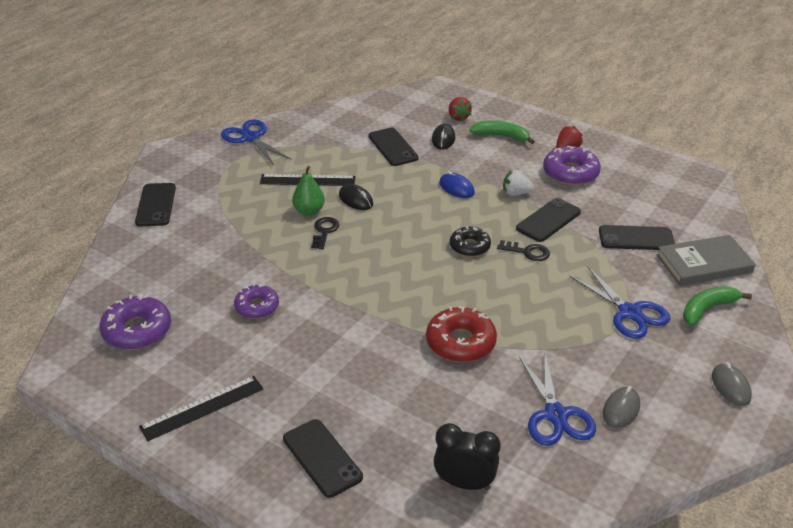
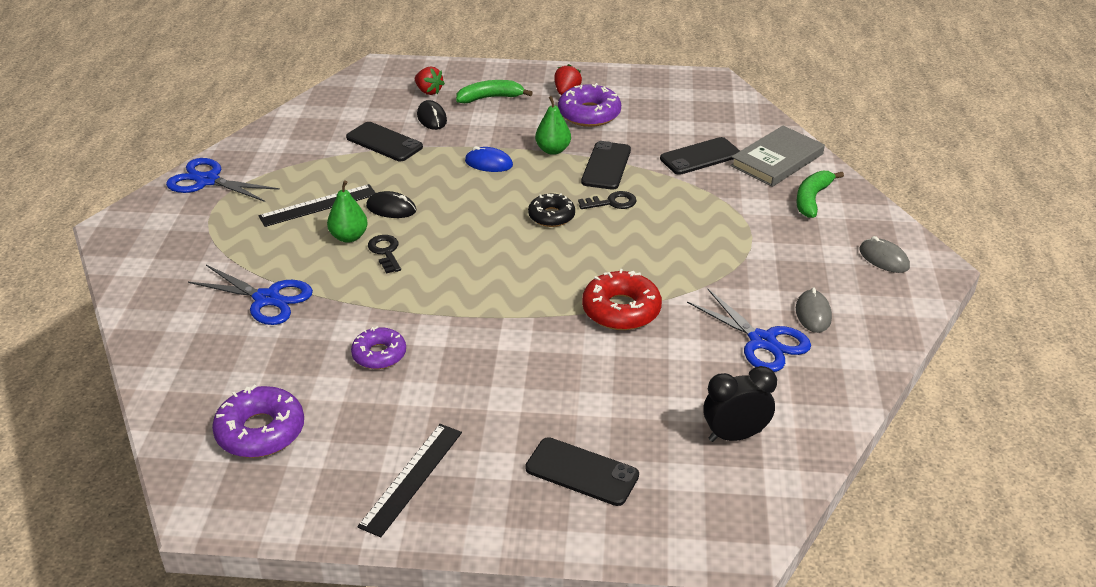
camera: 30 degrees left, 0 degrees up
black phone [135,183,176,226] -> none
white strawberry [503,170,534,196] -> green pear [535,96,571,155]
blue scissors [569,266,670,339] -> blue scissors moved to [188,265,313,325]

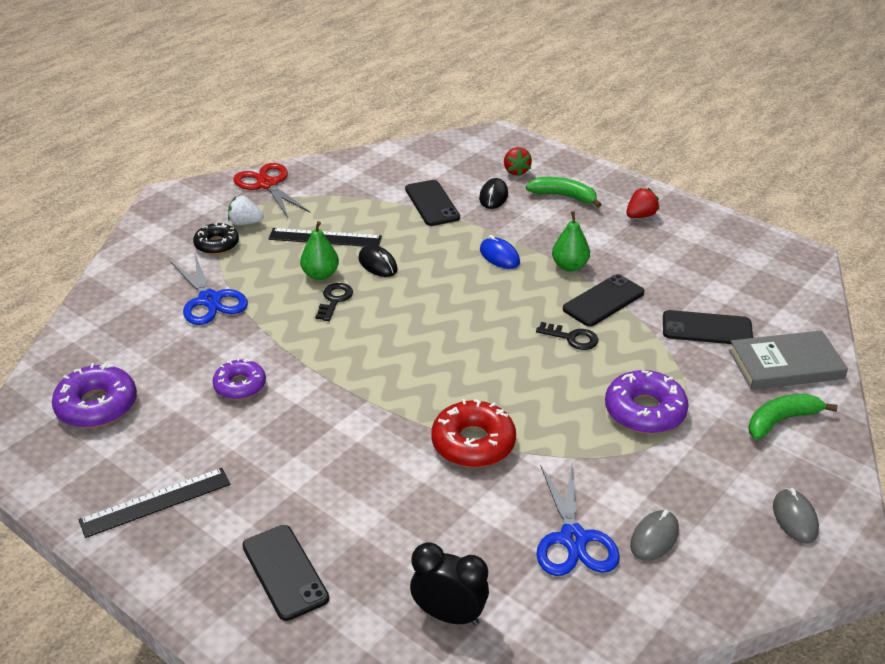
camera: 35 degrees right, 0 degrees up
blue scissors [166,158,280,202] -> red scissors [233,163,310,218]
black donut [528,194,575,227] -> black donut moved to [193,222,239,255]
purple donut [558,83,621,127] -> purple donut moved to [605,370,688,434]
none -> white strawberry [228,196,264,225]

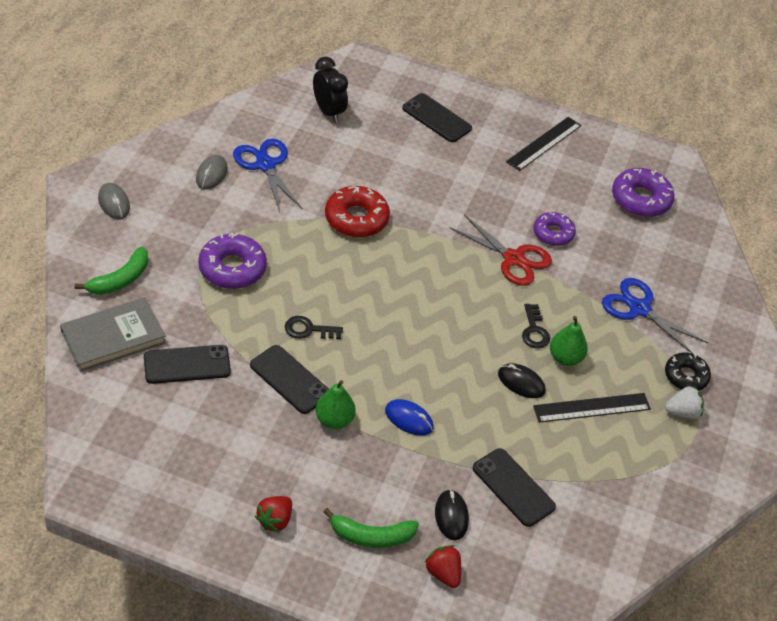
camera: 155 degrees right, 10 degrees up
red scissors [233,163,310,218] -> red scissors moved to [449,214,552,286]
black clock [410,542,489,626] -> black clock turned 120 degrees counterclockwise [313,57,348,123]
black phone [563,274,645,327] -> black phone turned 75 degrees counterclockwise [250,345,329,414]

